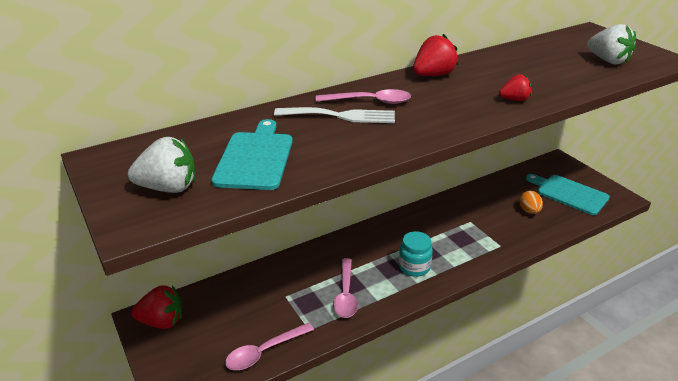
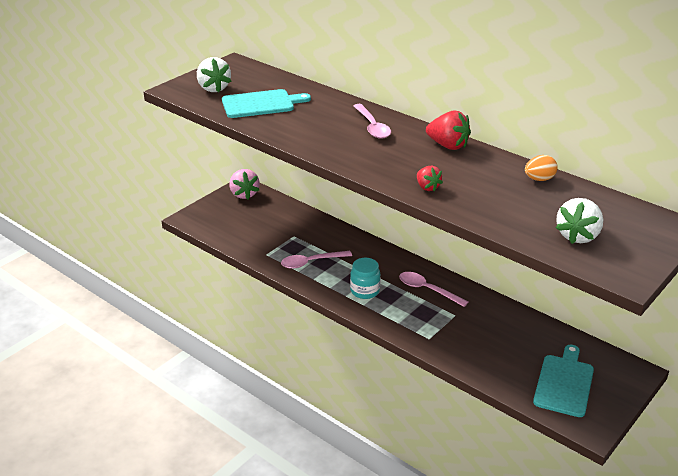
camera: 70 degrees right, 0 degrees up
red strawberry [131,285,182,329] -> pink strawberry [229,169,260,199]
pink spoon [225,323,314,370] -> pink spoon moved to [399,272,468,307]
white fork [274,107,395,123] -> none
orange egg [519,191,543,214] -> orange egg moved to [525,155,558,181]

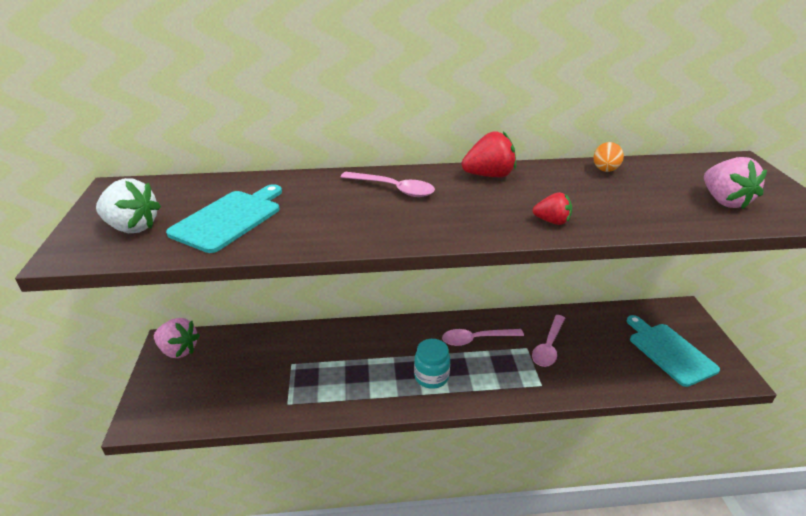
camera: 45 degrees left, 0 degrees up
pink spoon [281,251,352,269] -> pink spoon moved to [532,315,565,367]
white strawberry [556,198,603,244] -> pink strawberry [704,157,767,209]

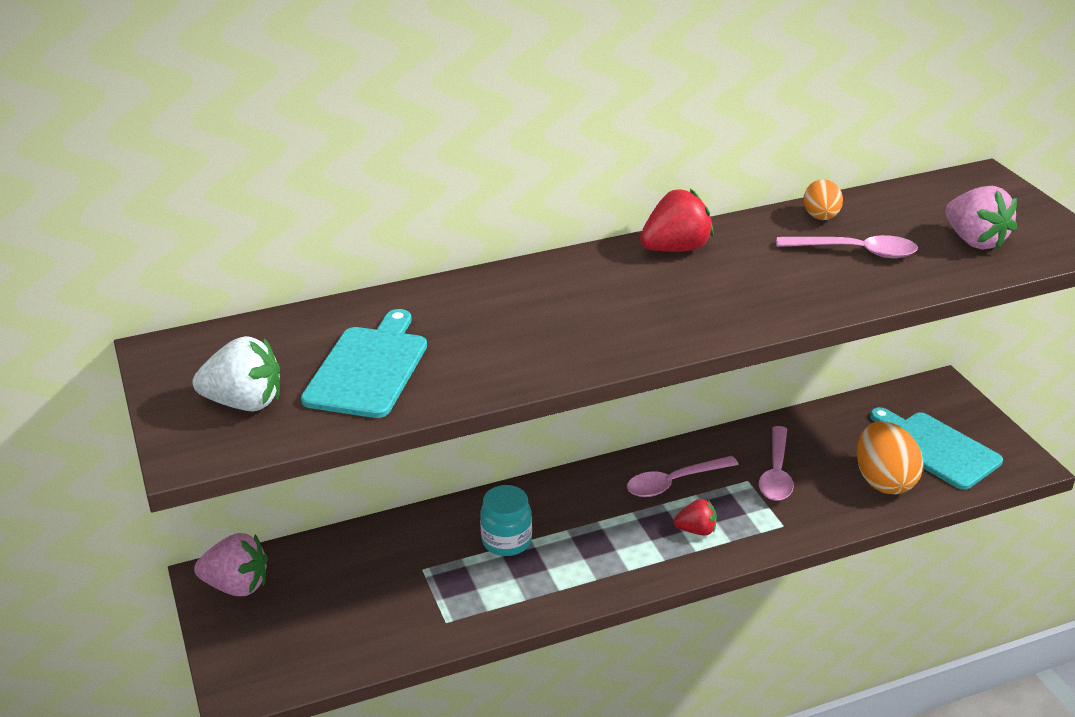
camera: 15 degrees left, 0 degrees up
pink spoon [341,172,435,197] -> pink spoon moved to [776,235,918,258]
turquoise jar [414,339,450,389] -> turquoise jar moved to [480,485,532,556]
red strawberry [533,192,572,225] -> red strawberry moved to [674,499,717,536]
none -> orange egg [857,421,923,494]

